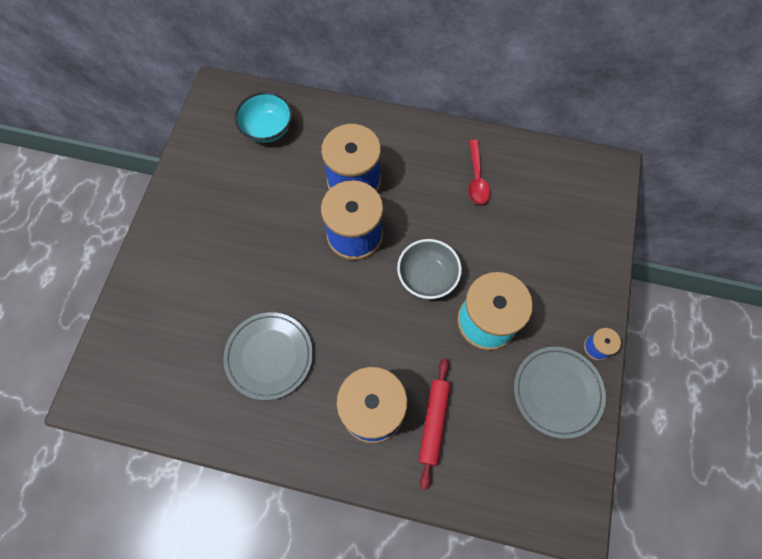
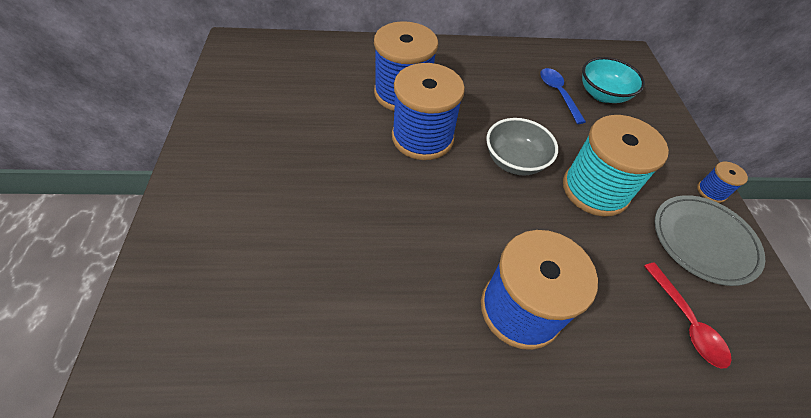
camera: 20 degrees left, 15 degrees down
grey plate [223,312,313,400] -> none
turquoise bowl [235,92,292,143] -> turquoise bowl moved to [582,57,645,103]
red rolling pin [419,359,450,490] -> none
red spoon [468,140,490,205] -> red spoon moved to [644,262,731,368]
none -> blue spoon [540,68,586,124]

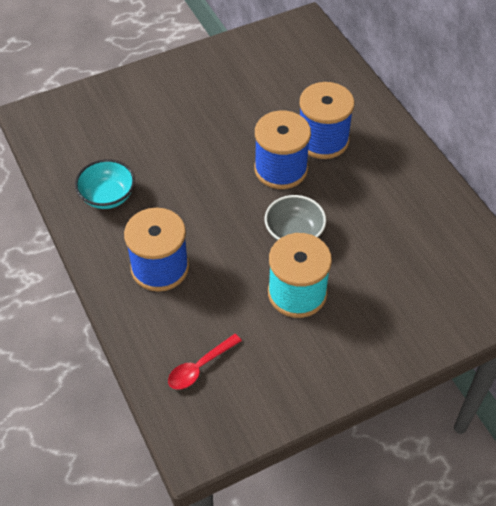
camera: 70 degrees right, 0 degrees up
blue spoon [540,68,586,124] -> none
turquoise bowl [582,57,645,103] -> turquoise bowl moved to [75,159,135,209]
grey plate [654,195,765,286] -> none
blue spool [697,162,748,203] -> none

